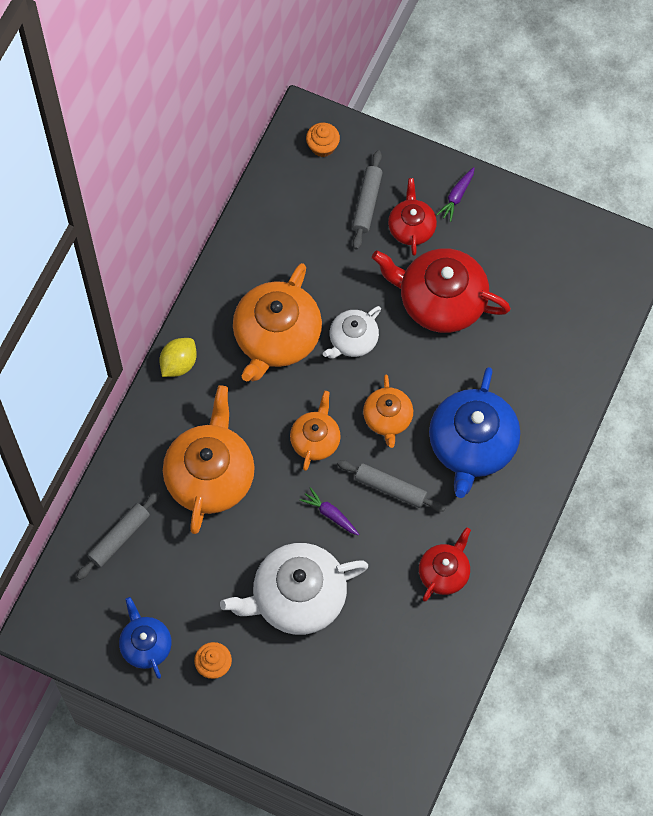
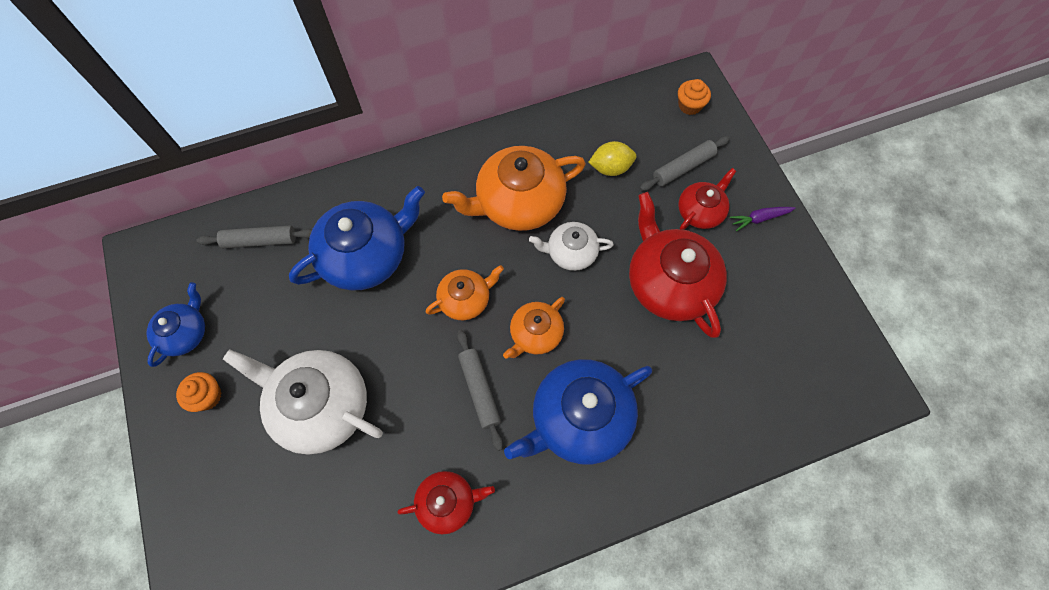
camera: 45 degrees right, 0 degrees up
yellow lemon [159,338,197,377] -> yellow lemon moved to [588,141,636,176]
orange teapot [163,385,255,534] -> blue teapot [289,186,425,290]
purple carrot [300,487,359,536] -> none

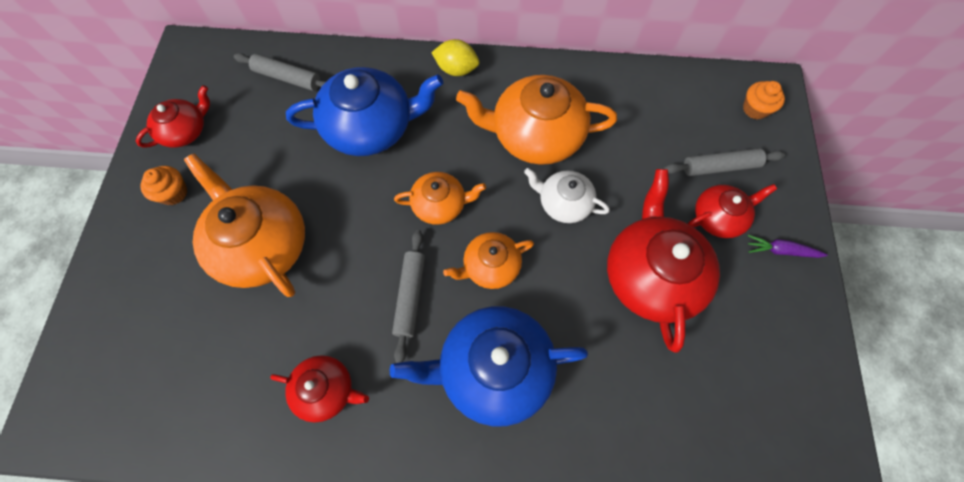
camera: 25 degrees right, 0 degrees up
blue teapot [146,282,205,367] -> red teapot [136,85,210,148]
white teapot [223,349,383,454] -> orange teapot [184,153,305,297]
yellow lemon [588,141,636,176] -> yellow lemon moved to [431,39,479,76]

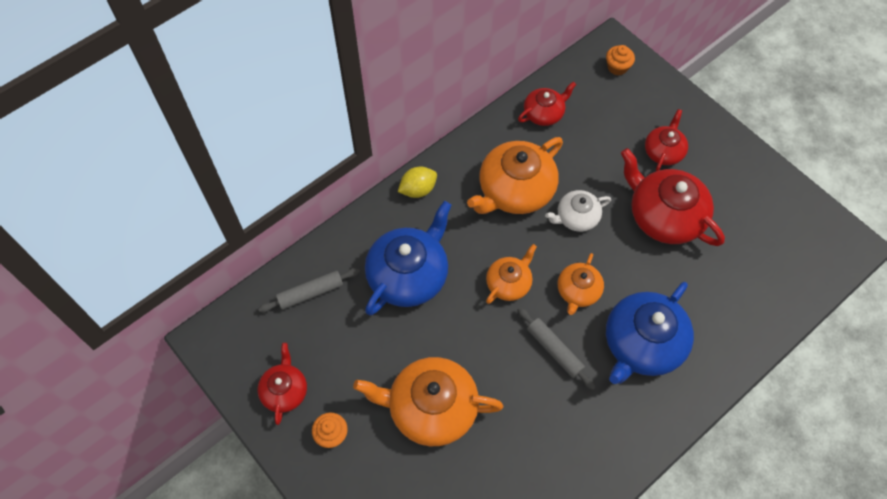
camera: 45 degrees left, 5 degrees down
red teapot [270,355,369,423] -> red teapot moved to [518,81,576,126]
grey rolling pin [664,148,785,176] -> none
purple carrot [748,235,828,258] -> none

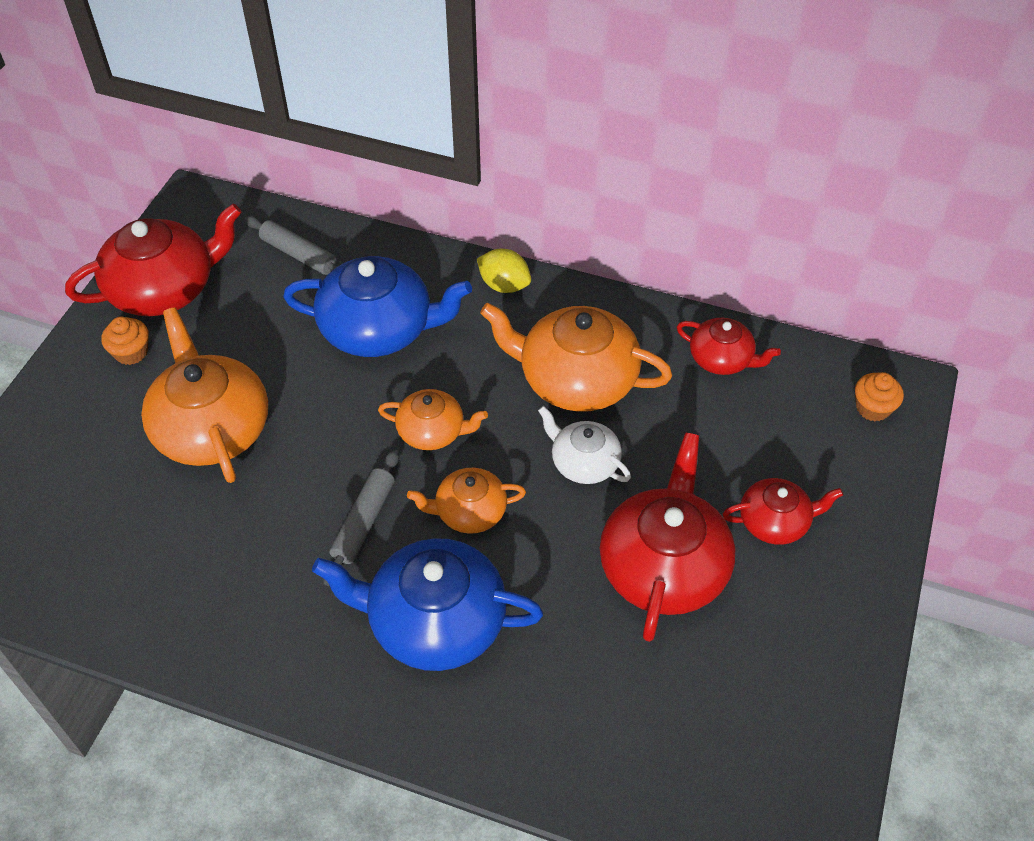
camera: 60 degrees right, 10 degrees down
red teapot [258,343,307,425] -> red teapot [65,204,242,316], size x1.79

